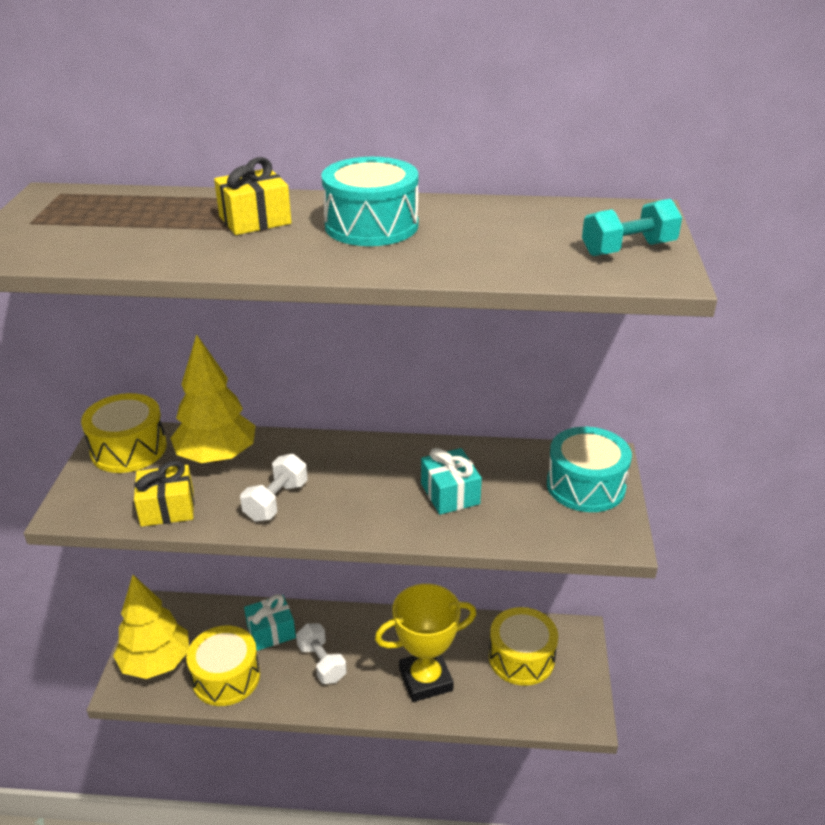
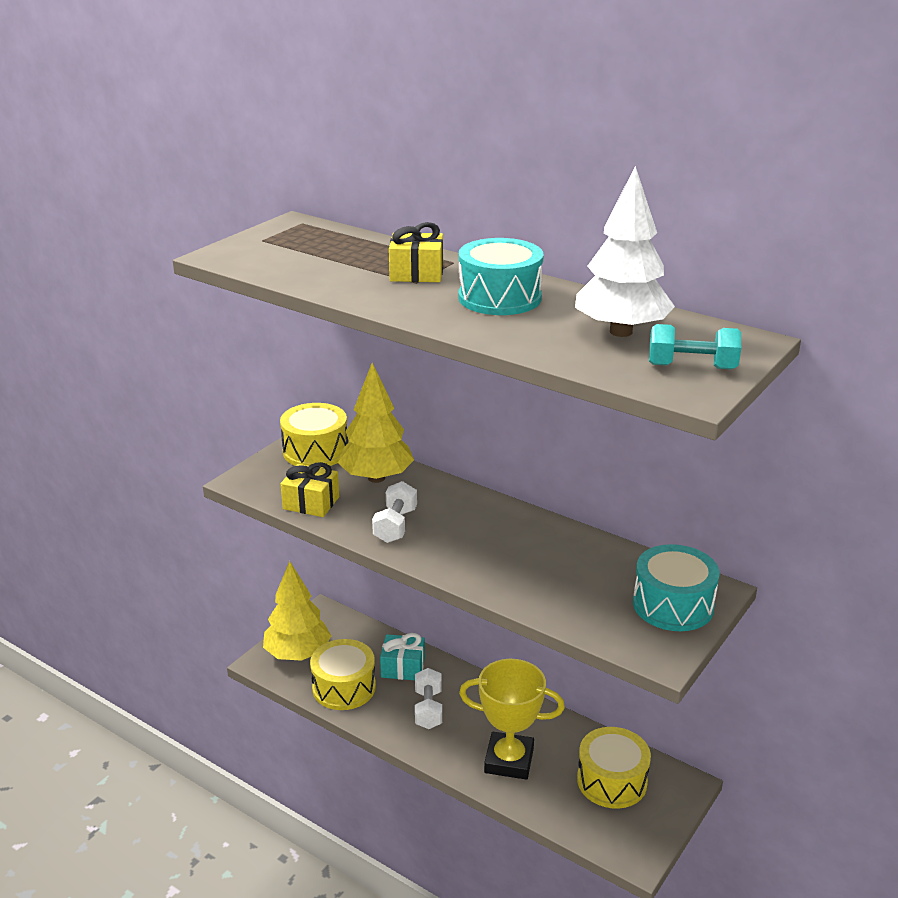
camera: 30 degrees right, 5 degrees down
white dumbbell [240,454,308,522] -> white dumbbell turned 45 degrees counterclockwise [372,481,417,543]
turquoise gift [421,448,482,515] -> none
none -> white tree [575,166,675,337]

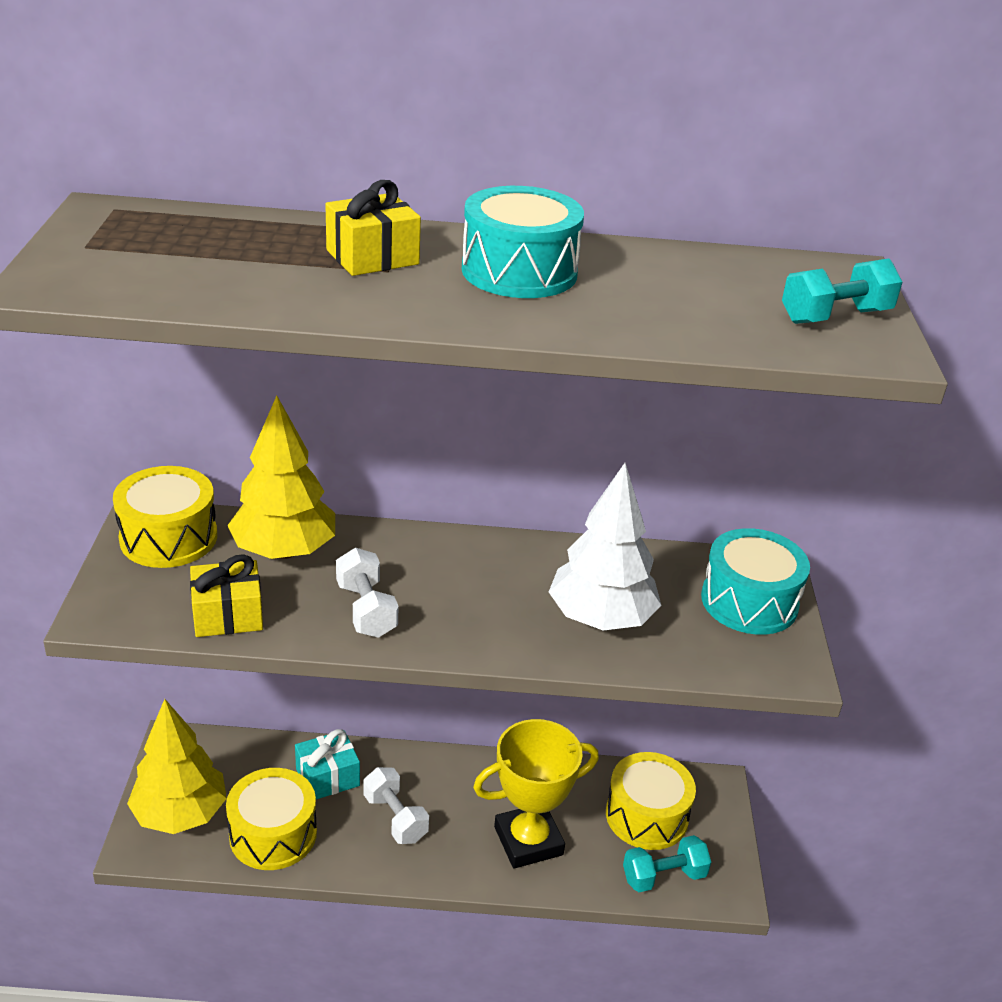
camera: 35 degrees left, 5 degrees up
white tree [575,166,675,337] -> white tree moved to [549,463,662,631]
none -> turquoise dumbbell [623,835,711,892]

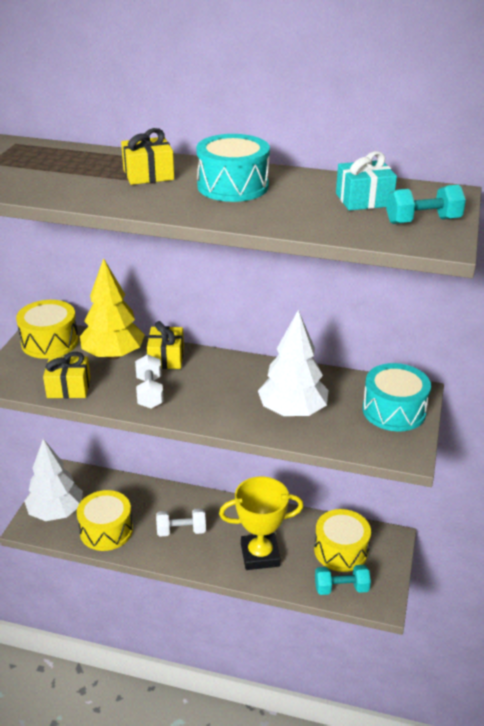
camera: 15 degrees right, 0 degrees up
yellow tree [127,699,227,834] -> white tree [24,439,83,521]
turquoise gift [295,729,360,799] -> turquoise gift moved to [336,151,397,211]
white dumbbell [363,767,429,844] -> white dumbbell turned 75 degrees counterclockwise [156,508,206,536]
none -> yellow gift [147,321,184,369]

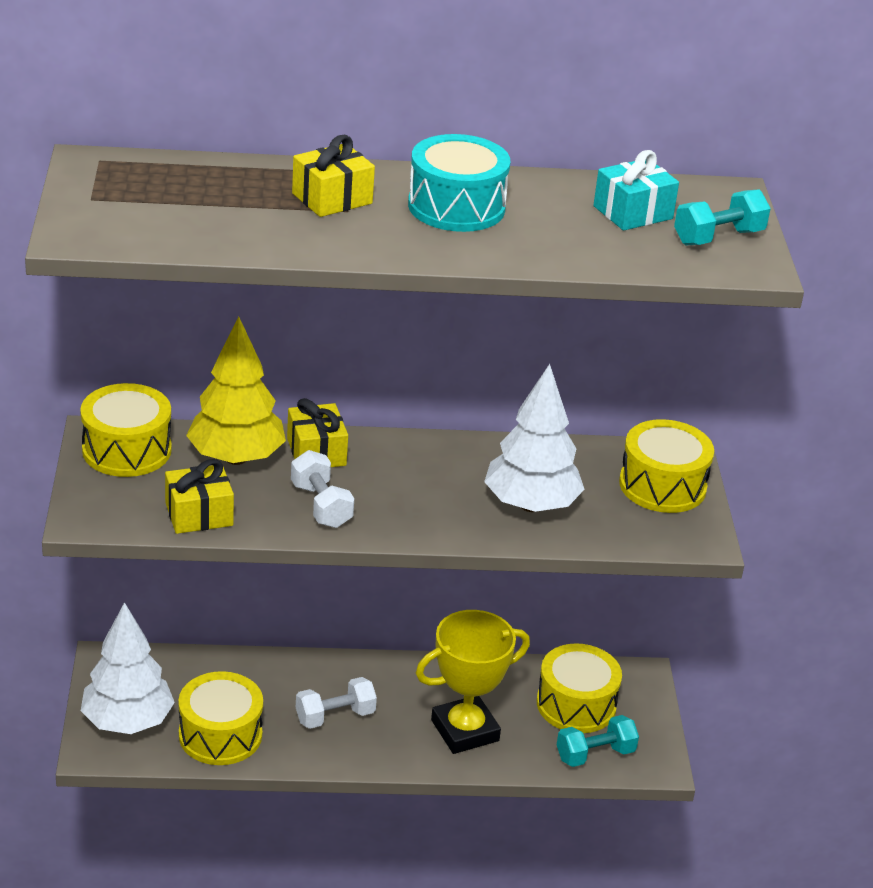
camera: 20 degrees left, 0 degrees up
turquoise drum [363,363,431,432] -> yellow drum [619,419,714,513]

